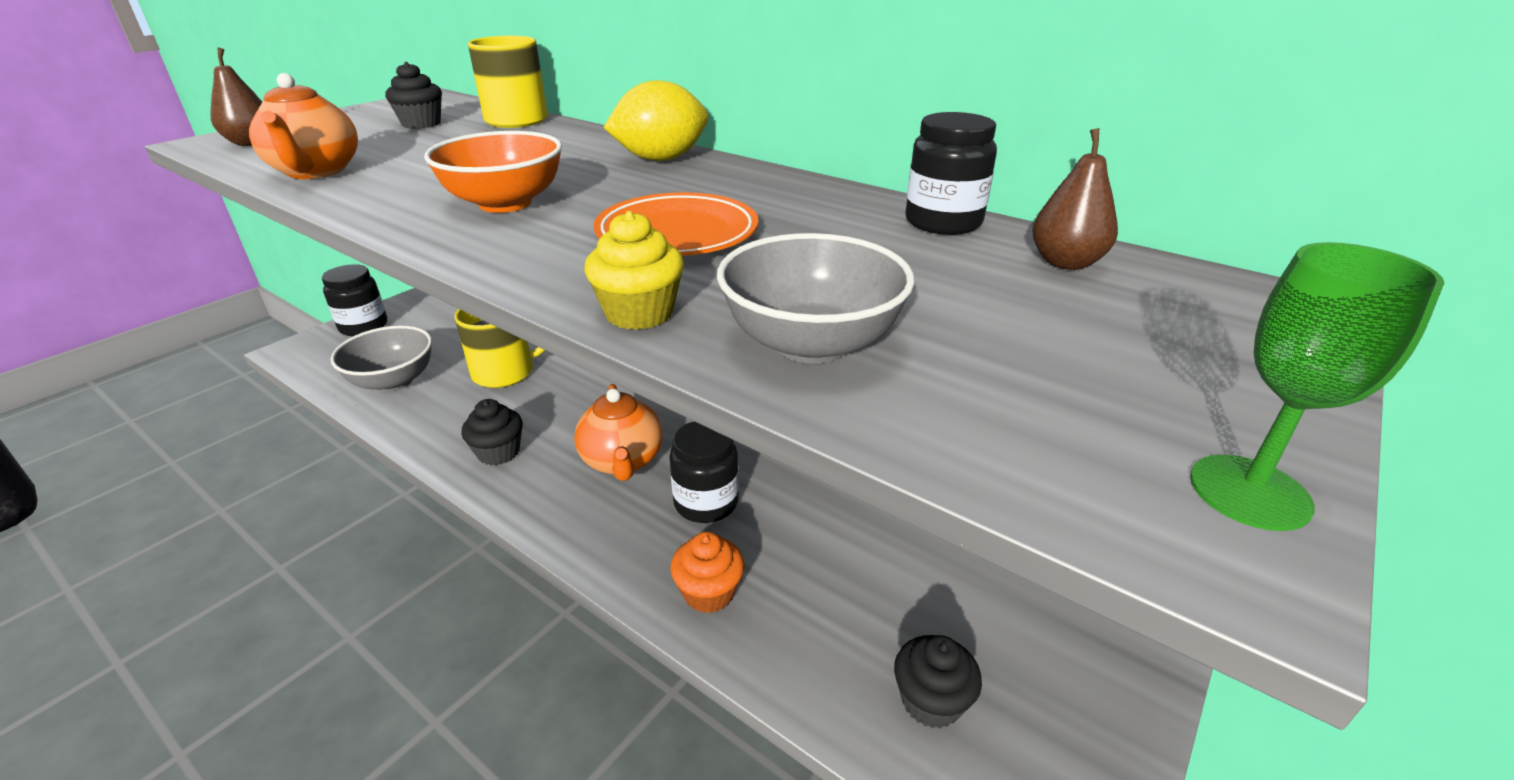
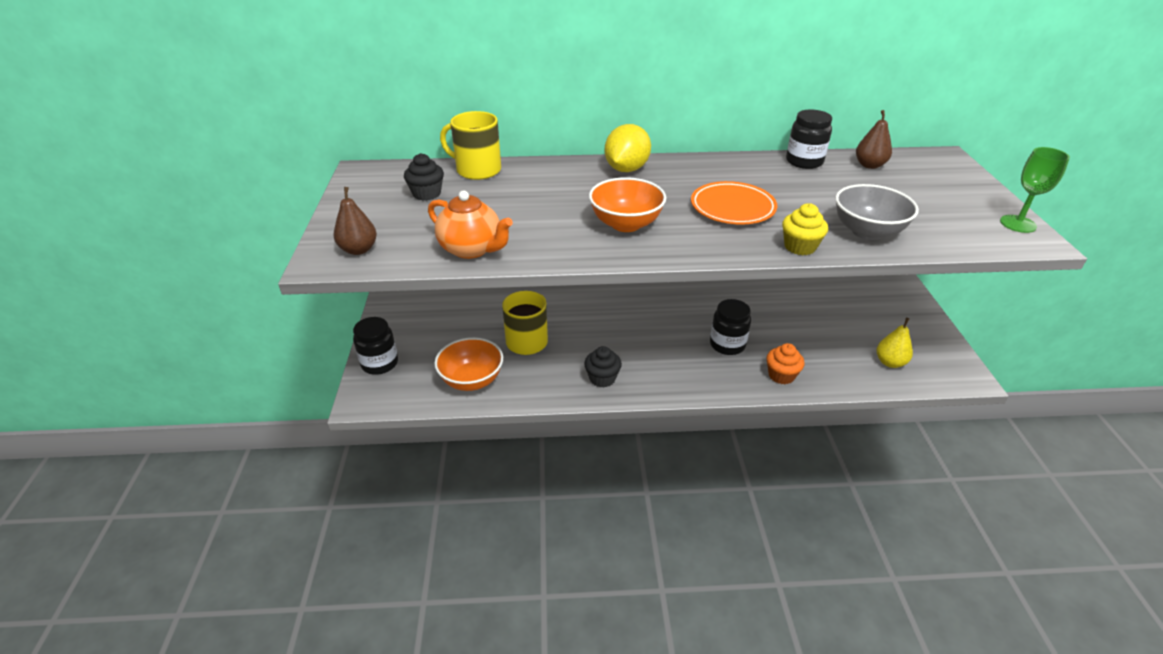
camera: 40 degrees left, 5 degrees up
grey bowl [331,325,432,392] -> orange bowl [434,337,503,391]
orange teapot [574,384,663,481] -> none
black cupcake [894,635,982,728] -> yellow pear [877,318,913,368]

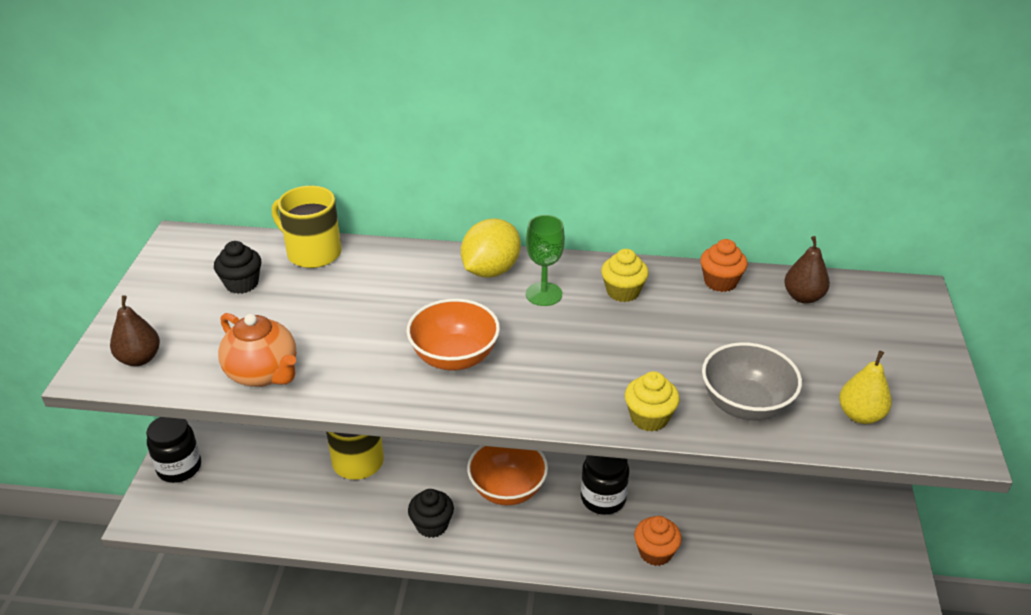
camera: 10 degrees right, 0 degrees up
orange bowl [434,337,503,391] -> orange bowl moved to [467,446,548,505]
orange plate [691,181,777,224] -> none
black jar [786,109,832,169] -> orange cupcake [700,239,748,292]
yellow pear [877,318,913,368] -> yellow pear moved to [839,351,892,424]
green goblet [1000,147,1070,233] -> green goblet moved to [526,215,565,306]
none -> yellow cupcake [601,249,649,302]

